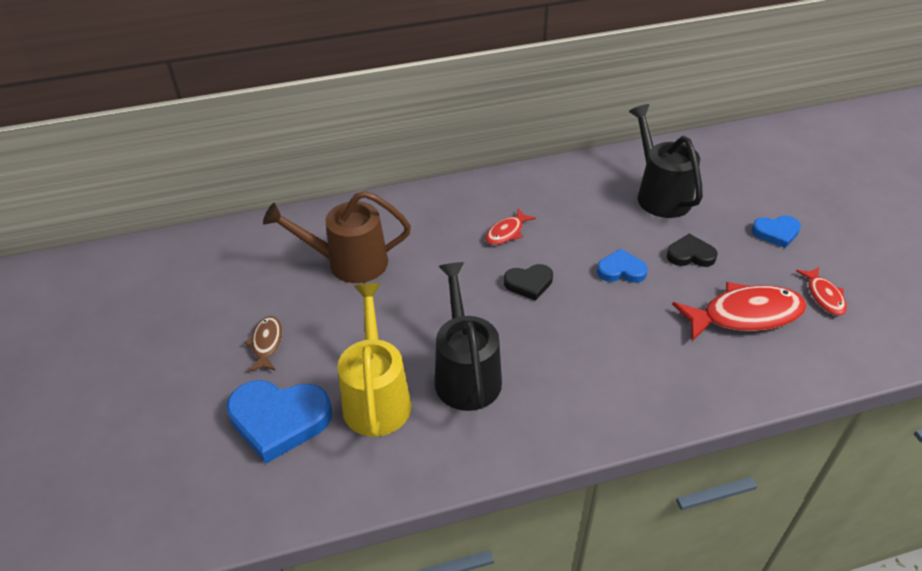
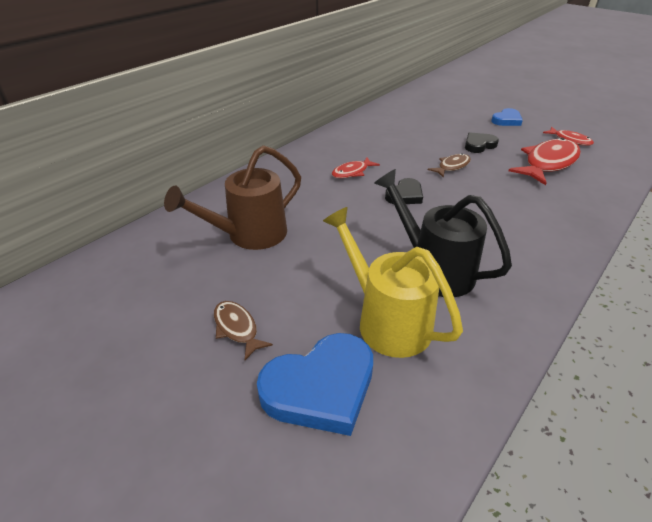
camera: 35 degrees left, 5 degrees down
red fish [485,208,536,245] -> red fish turned 45 degrees clockwise [332,157,380,178]
blue heart [597,249,648,283] -> brown fish [428,153,471,178]
black watering can [629,104,703,218] -> none

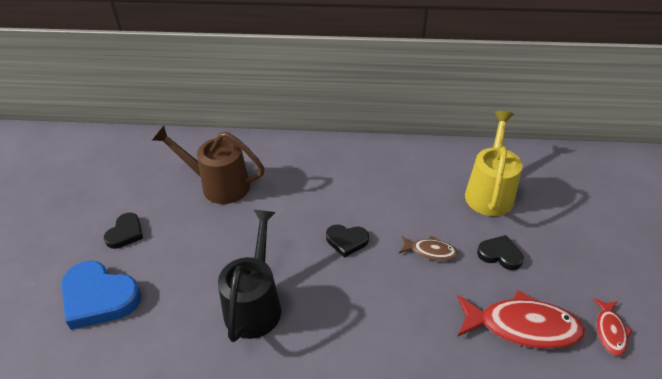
camera: 55 degrees right, 5 degrees up
brown fish [214,301,273,360] -> black heart [104,212,143,249]
yellow watering can [323,207,463,358] -> yellow watering can moved to [465,111,523,216]
red fish [332,157,380,178] -> none
blue heart [491,108,523,126] -> none

